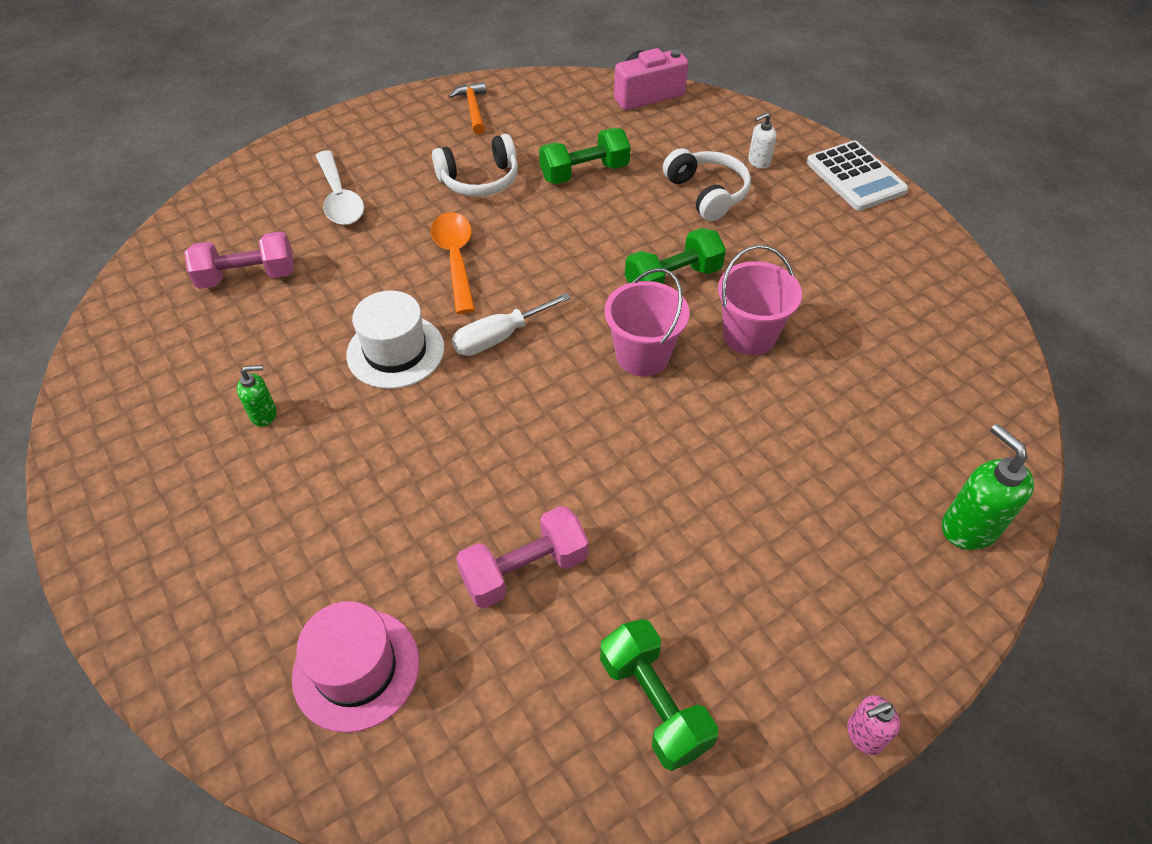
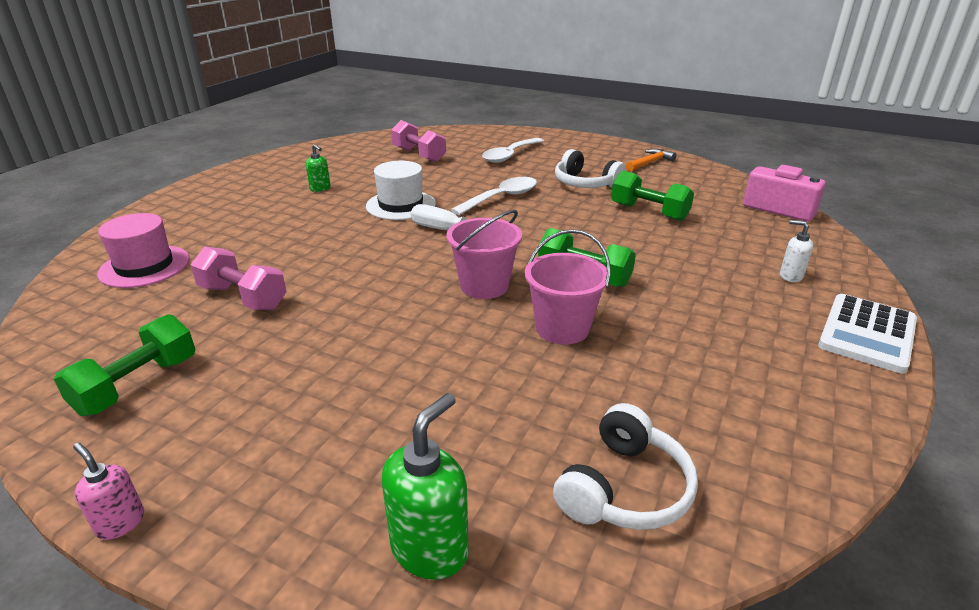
camera: 60 degrees right, 20 degrees down
orange spoon [431,212,475,314] -> white spoon [451,177,537,215]
white headphones [663,148,751,221] -> white headphones moved to [553,403,698,530]

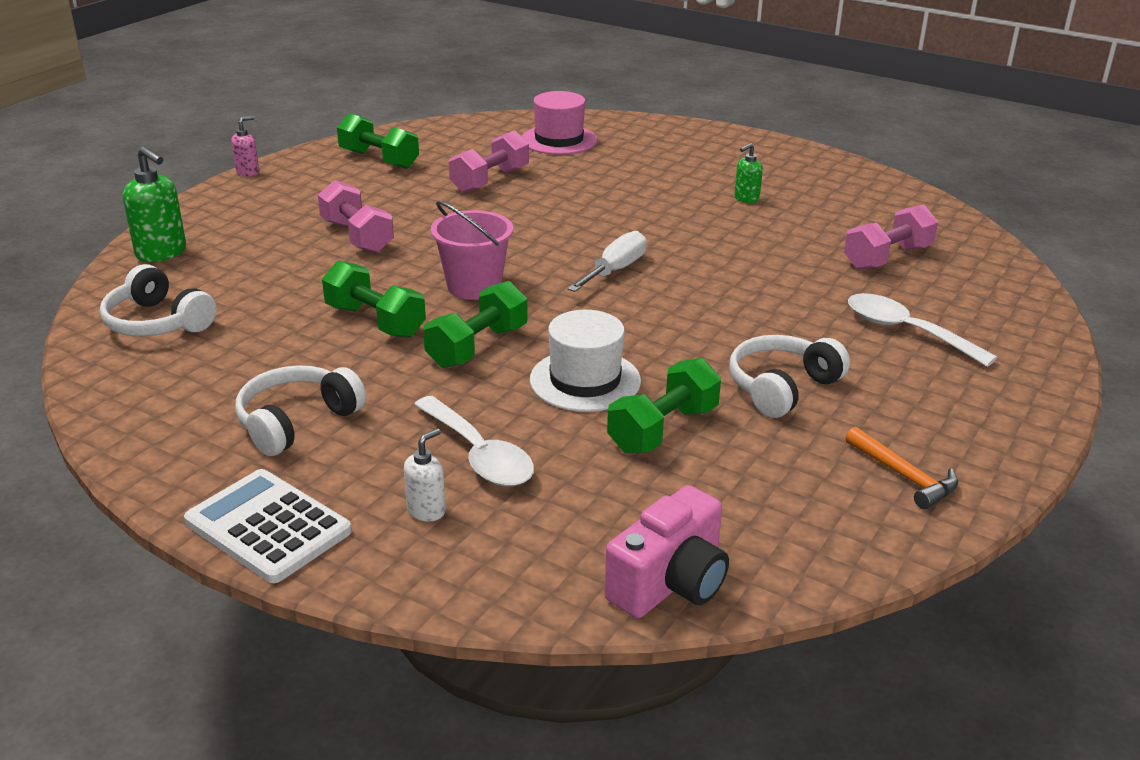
camera: 95 degrees right, 0 degrees up
white hat [366,161,436,220] -> white hat moved to [530,310,641,412]
white spoon [451,177,537,215] -> white spoon moved to [414,396,534,486]
pink bucket [525,229,611,344] -> green dumbbell [322,261,426,338]
none -> white headphones [235,365,366,456]
none -> pink dumbbell [318,180,394,253]

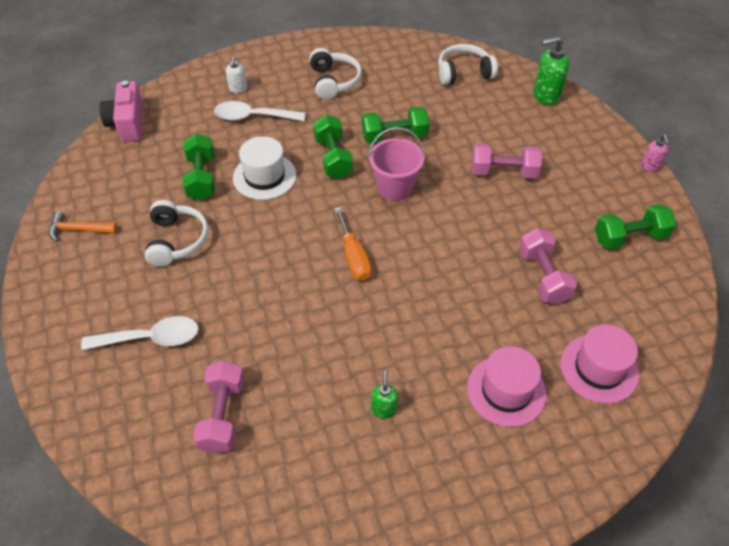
camera: 130 degrees right, 20 degrees up
white calculator [184,469,352,583] -> none
white screwdriver [568,231,647,292] -> orange screwdriver [334,207,371,281]
none -> pink hat [467,346,547,427]

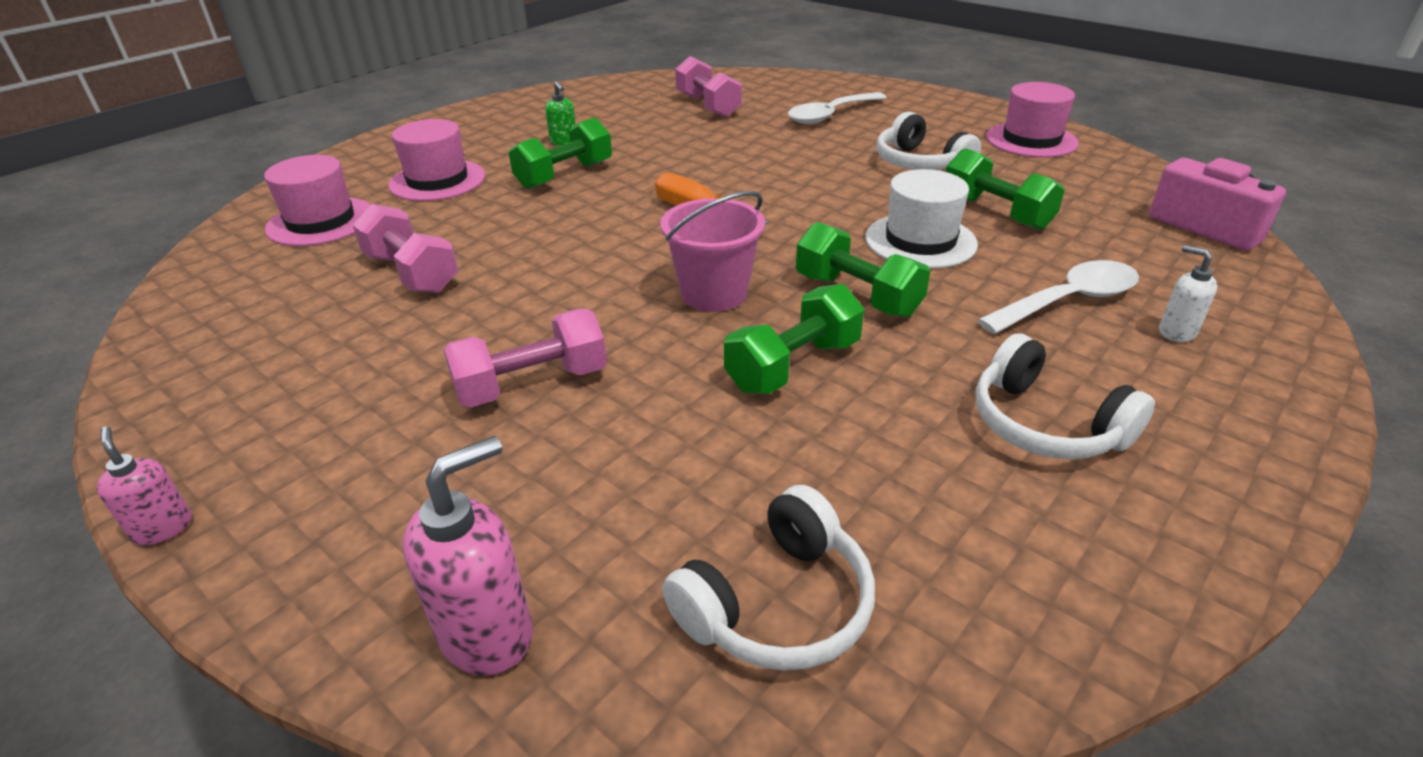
camera: 150 degrees right, 15 degrees down
orange hammer [49,211,117,242] -> pink hat [986,82,1079,158]
green soap dispenser [533,36,569,105] -> pink soap dispenser [403,436,533,676]
green dumbbell [595,204,676,250] -> green dumbbell moved to [509,118,612,189]

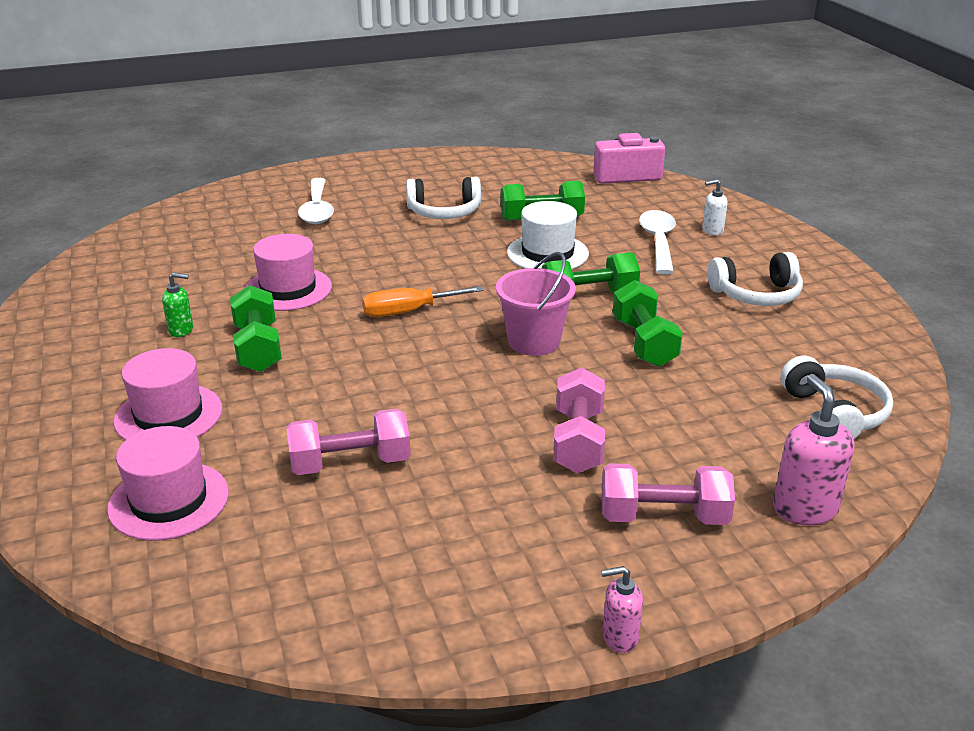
camera: 60 degrees left, 5 degrees down
pink dumbbell [675,56,742,117] -> pink dumbbell moved to [602,463,735,525]
pink hat [986,82,1079,158] -> pink hat moved to [245,234,332,311]

